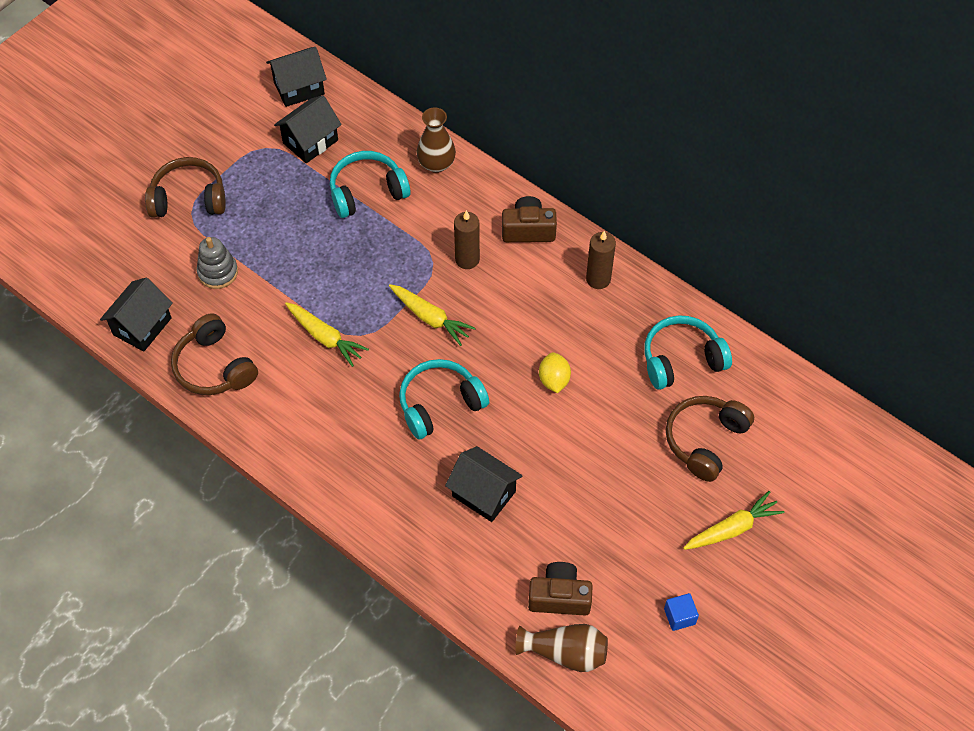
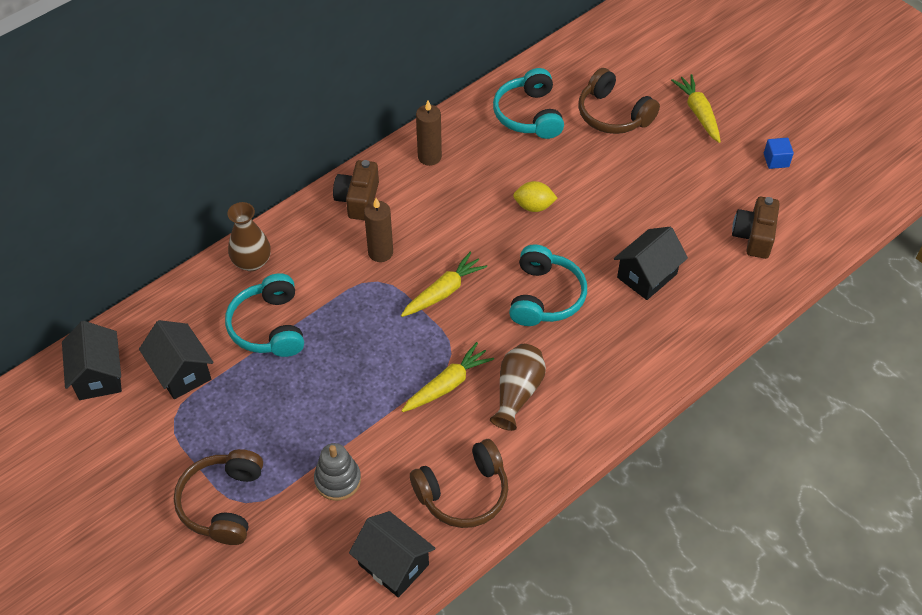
camera: 80 degrees left, 5 degrees down
turquoise headphones [399,359,489,439] -> turquoise headphones turned 150 degrees counterclockwise [509,245,587,326]
brown vase [515,624,608,672] -> brown vase moved to [490,344,546,431]

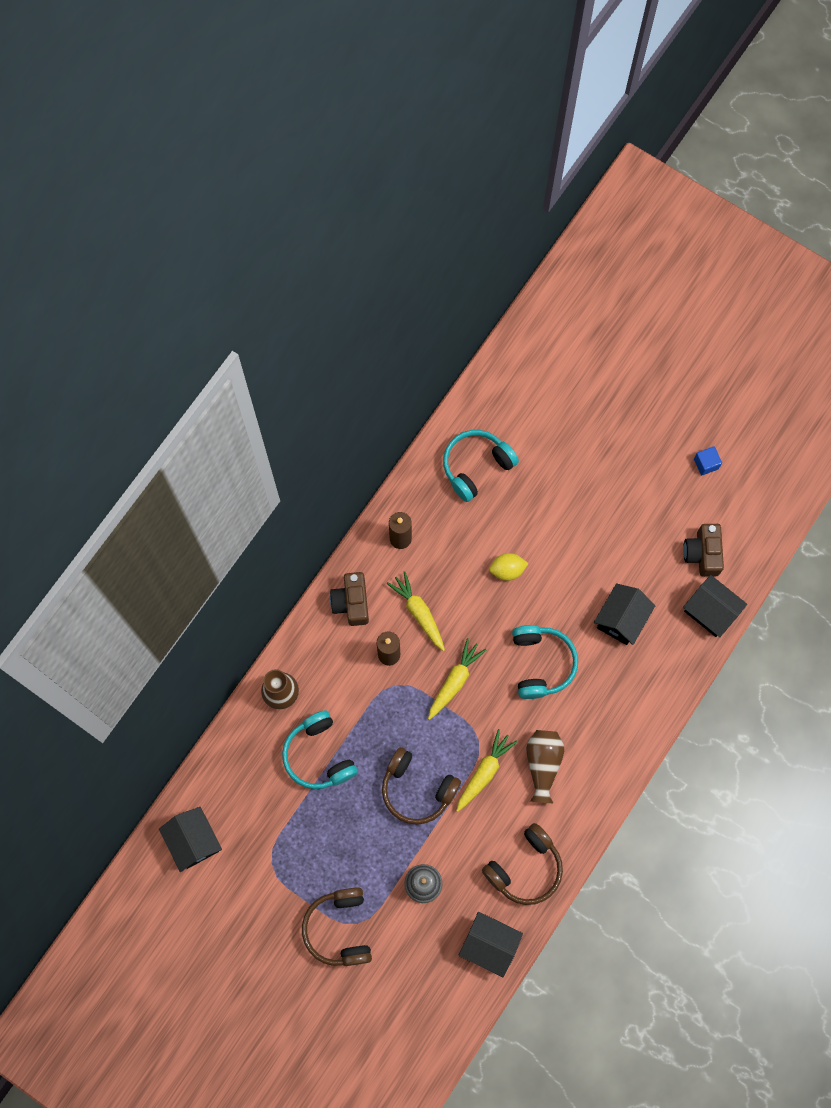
camera: 15 degrees left, 20 degrees up
black house [139,320,214,399] -> black house moved to [683,575,747,637]
turquoise headphones [493,68,564,139] -> turquoise headphones turned 75 degrees clockwise [443,430,519,502]
brown headphones [578,68,660,134] -> brown headphones moved to [382,747,461,825]
yellow carrot [671,74,721,143] -> yellow carrot moved to [386,571,445,651]

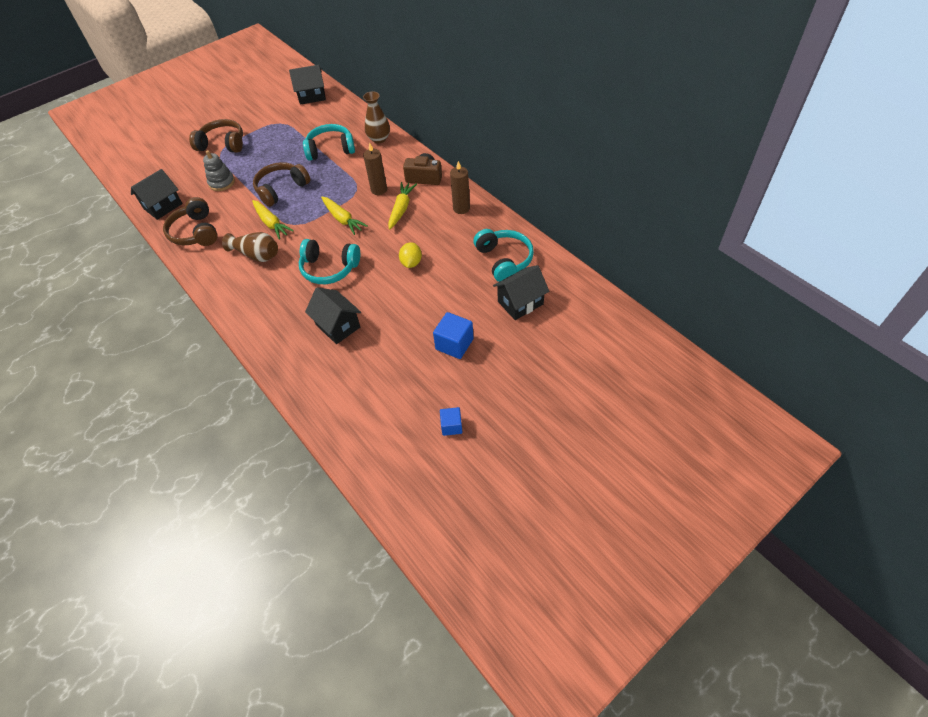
camera: 110 degrees right, 20 degrees down
yellow carrot [386,571,445,651] -> yellow carrot turned 60 degrees counterclockwise [388,182,417,230]
brown camera [683,524,724,577] -> none
black house [683,575,747,637] -> black house moved to [493,265,549,320]
none -> blue cube [433,312,474,359]

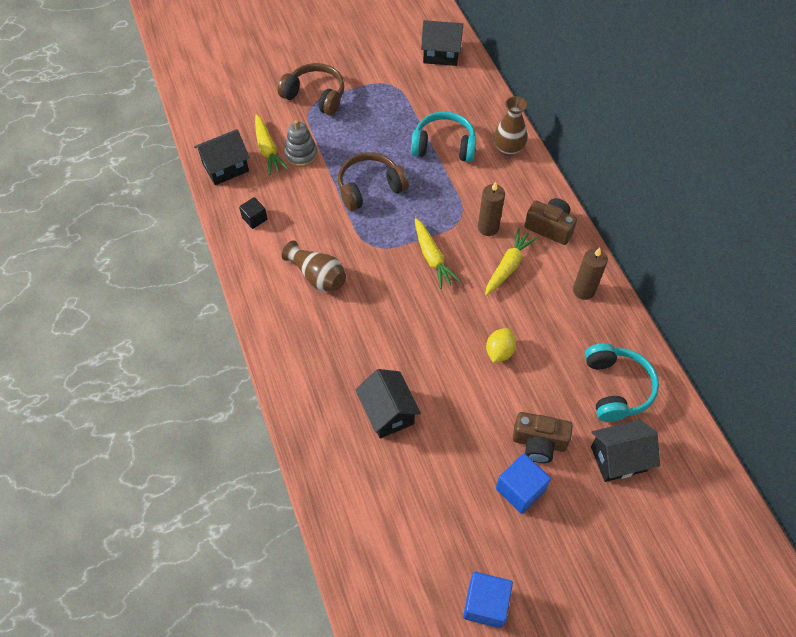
camera: 15 degrees right, 5 degrees up
brown headphones [163,197,218,246] -> black cube [239,197,268,229]
yellow carrot [252,200,294,240] -> yellow carrot moved to [255,114,289,175]
turquoise headphones [299,239,360,284] -> none
blue cube [440,407,462,436] -> blue cube [463,572,513,628], size x1.60
none -> brown camera [513,412,573,463]

